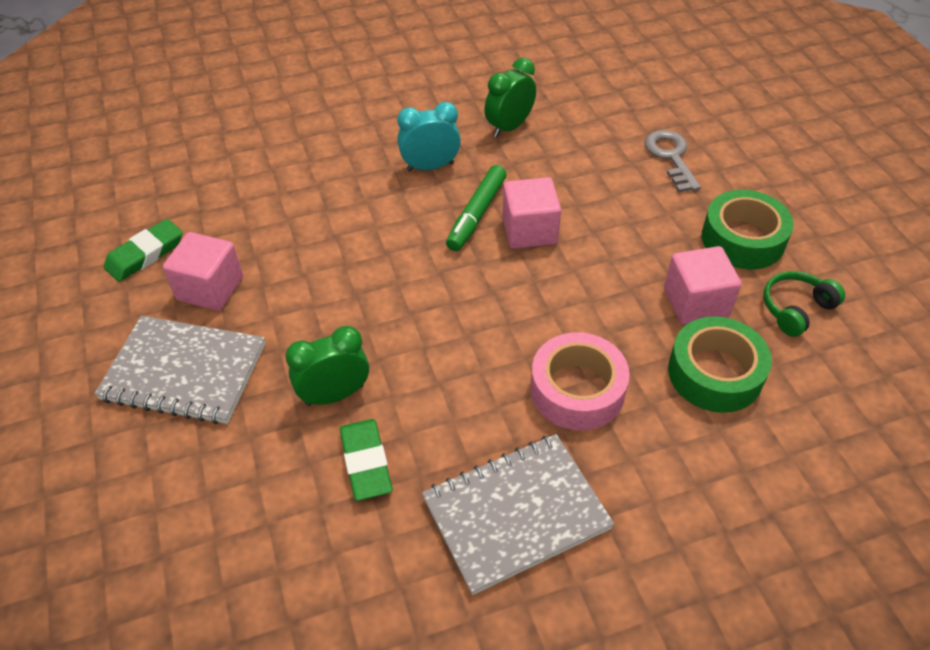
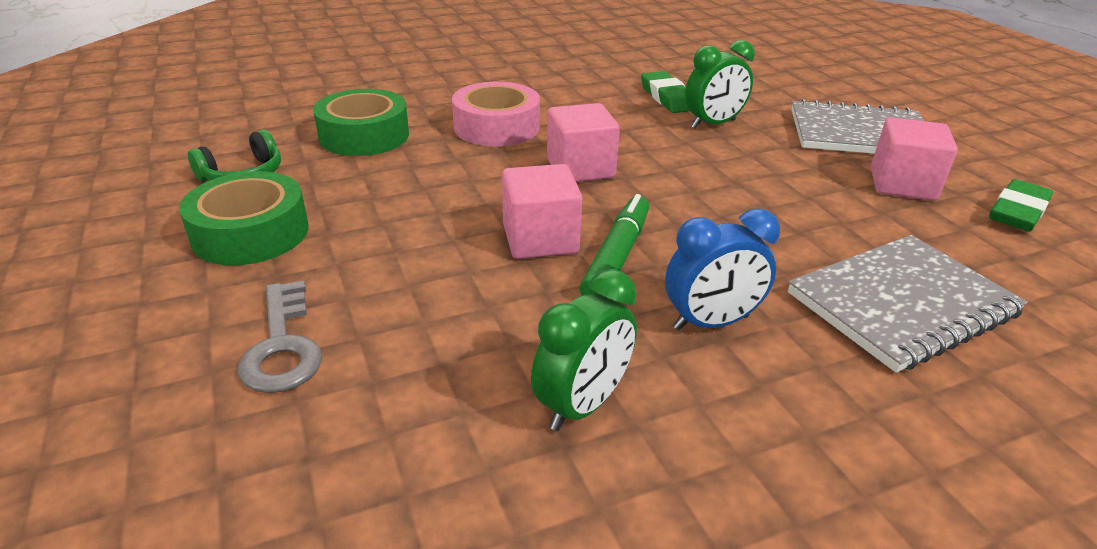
camera: 175 degrees right, 15 degrees down
turquoise clock [397,102,461,172] -> blue clock [665,208,780,331]
grey notebook [422,434,614,595] -> grey notebook moved to [788,235,1028,373]
pink cube [664,246,741,325] -> pink cube moved to [547,103,620,182]

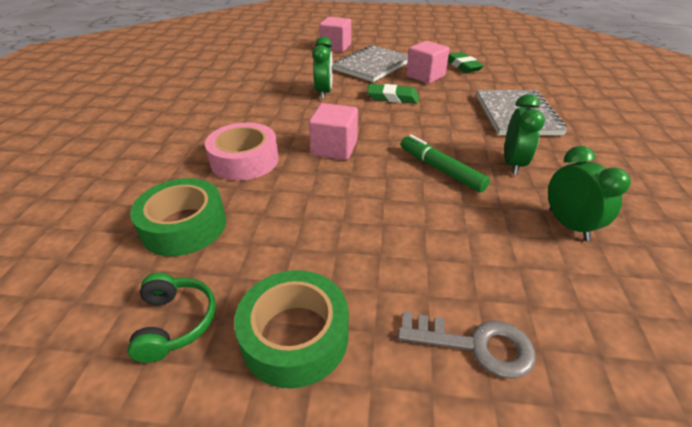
camera: 60 degrees left, 5 degrees up
pink cube [502,164,582,259] -> pink cube moved to [319,17,351,52]
green eraser [641,71,690,113] -> green eraser moved to [367,84,419,104]
blue clock [665,208,780,331] -> green clock [504,94,545,175]

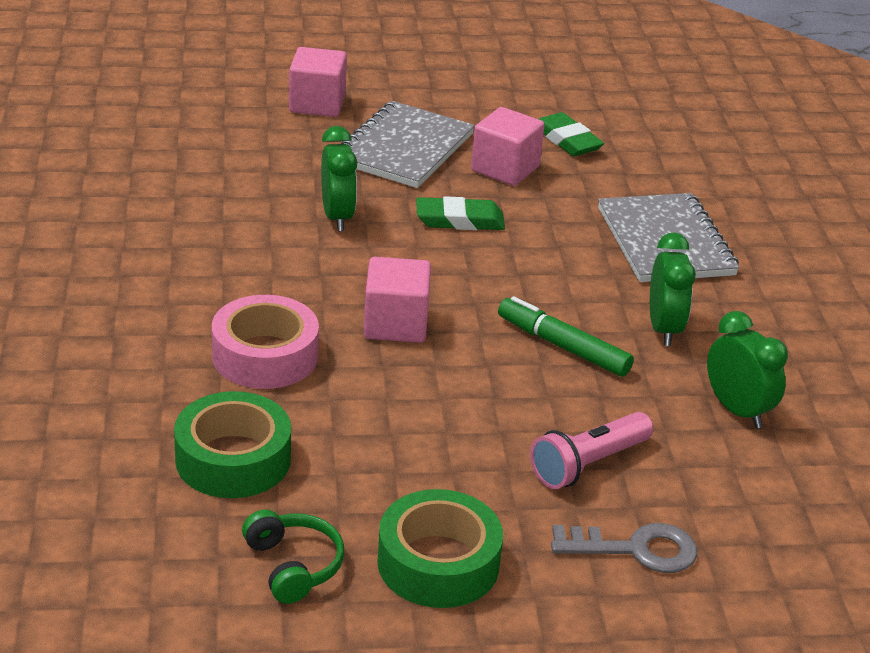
camera: 15 degrees left, 5 degrees down
none -> pink flashlight [530,412,653,489]

